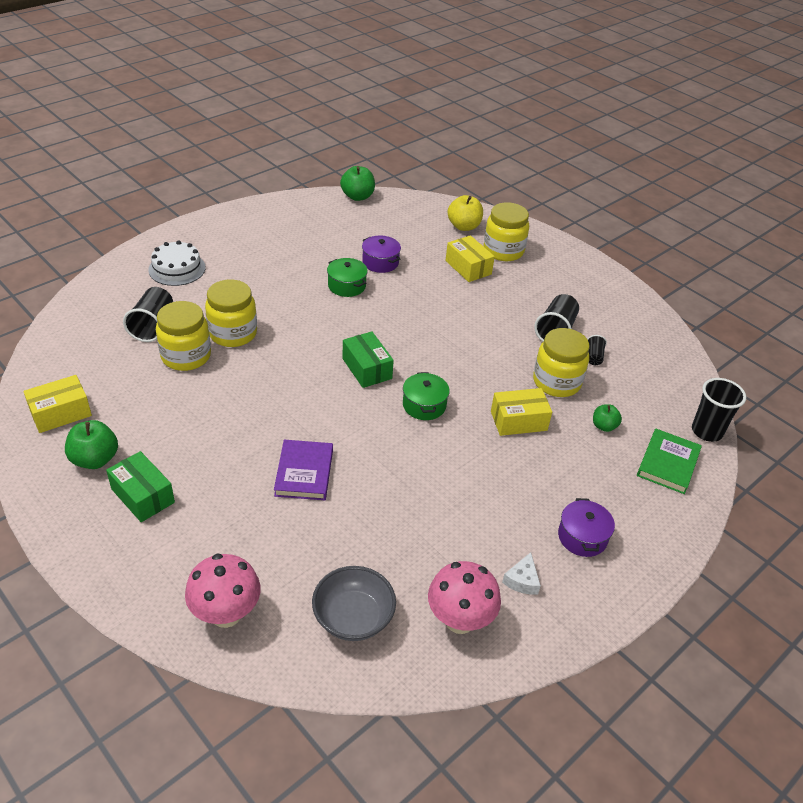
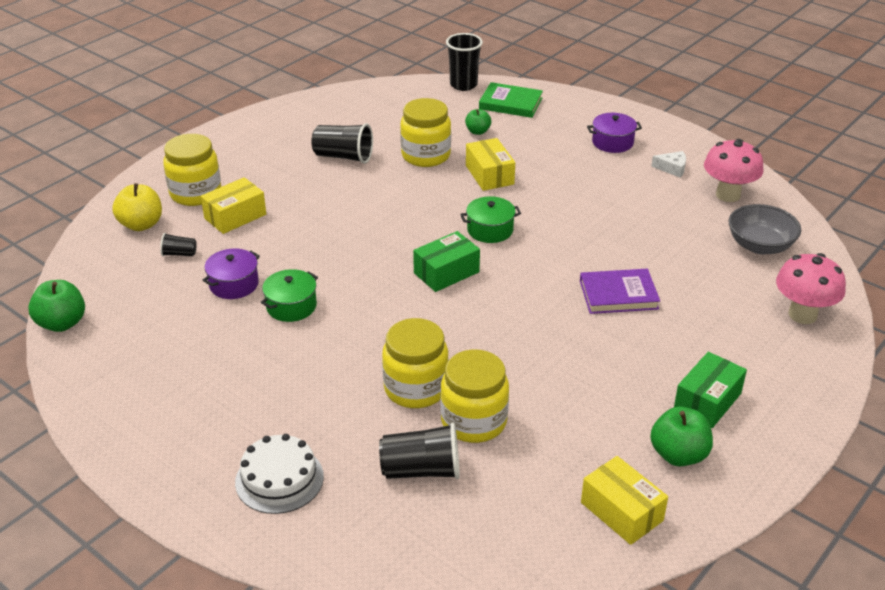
camera: 95 degrees left, 5 degrees down
black cup [588,335,607,365] -> black cup moved to [160,233,197,256]

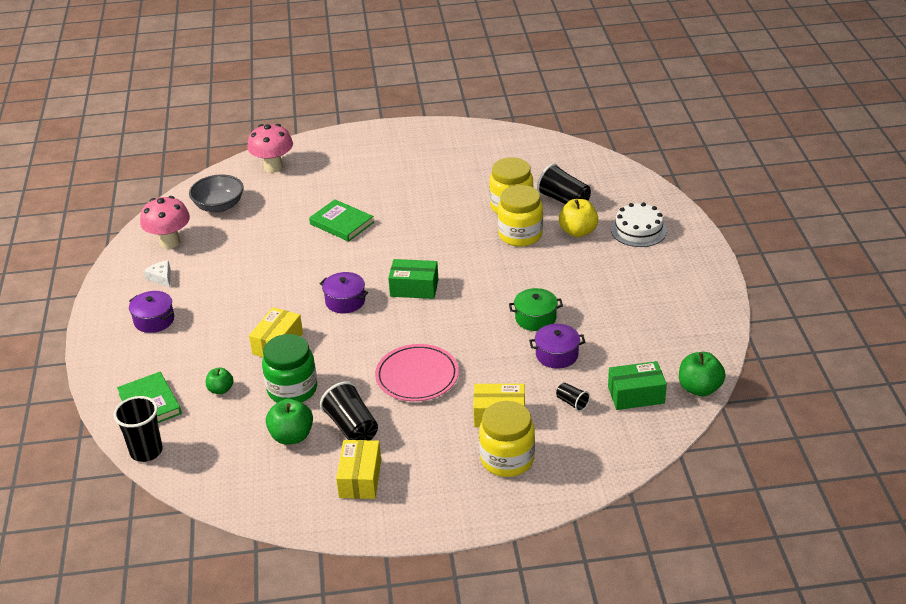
camera: 135 degrees left, 0 degrees up
yellow apple [112,183,162,231] -> yellow apple moved to [559,199,598,237]
yellow jar [400,98,451,167] -> green jar [262,334,317,403]
green pot [460,196,521,243] -> purple pot [320,272,368,313]
purple book [580,269,660,314] -> green book [309,199,374,242]
yellow box [581,456,668,545] -> yellow box moved to [336,440,381,499]
green apple [650,406,713,467] -> green apple moved to [266,399,313,444]
green box [674,352,747,428] -> green box moved to [608,361,667,410]
none -> pink plate [375,344,459,401]

